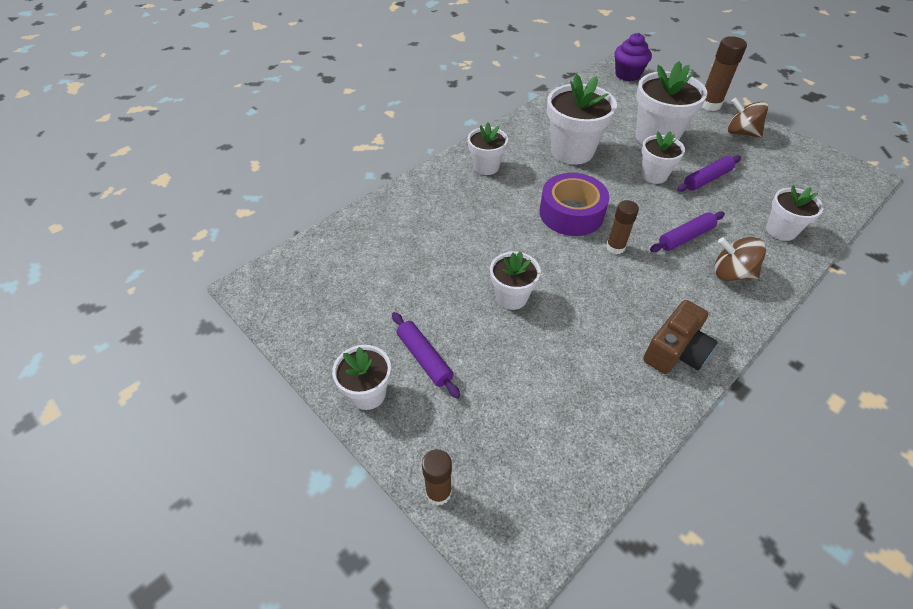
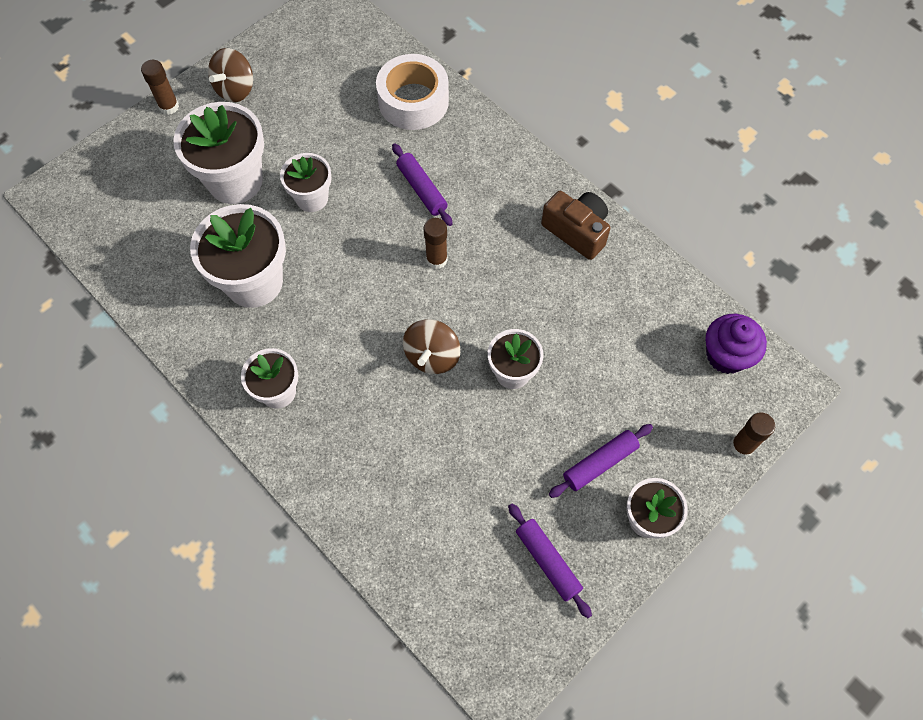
camera: 90 degrees left, 15 degrees up
purple tape [539,173,609,236] -> none
purple cupcake [614,33,652,81] -> purple cupcake moved to [705,314,767,374]
purple rolling pin [677,156,741,192] -> purple rolling pin moved to [508,504,592,618]
brown glue stick [701,36,747,111] -> brown glue stick [141,60,179,115], size x0.66
brown spinning top [714,237,766,281] -> brown spinning top moved to [403,319,461,374]
white flower pot [766,185,824,241] -> white tape [376,54,449,130]

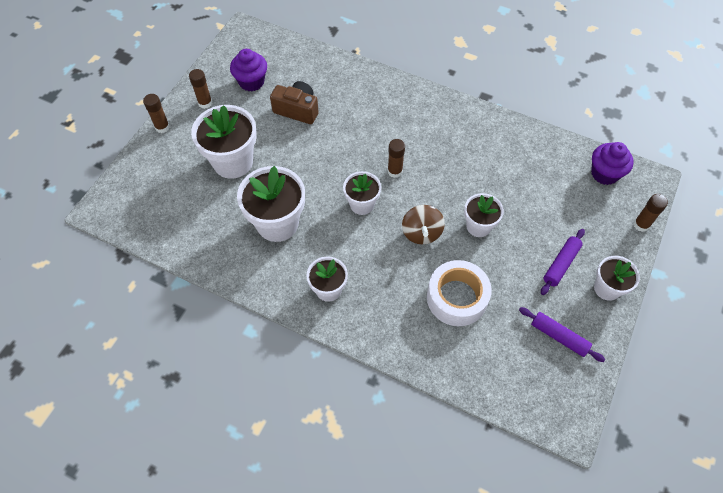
camera: 20 degrees left, 5 degrees down
brown spinning top [208,48,253,102] -> brown glue stick [189,69,212,109]
white flower pot [280,153,332,212] -> white flower pot moved to [343,171,381,215]
white tape [376,54,449,130] -> white tape moved to [427,260,492,326]
purple rolling pin [392,144,453,226] -> none
brown camera [541,191,611,260] -> brown camera moved to [270,81,319,124]
none -> purple cupcake [230,49,267,92]

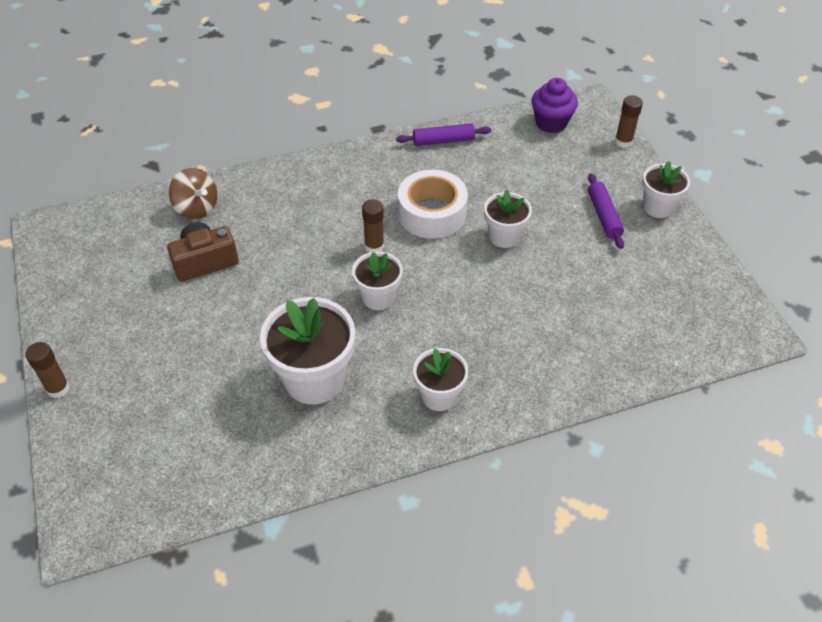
camera: 45 degrees left, 10 degrees down
brown glue stick [189,69,212,109] -> none
white flower pot [191,105,257,179] -> none
purple cupcake [230,49,267,92] -> none
brown spinning top [402,205,445,244] -> brown spinning top moved to [169,168,217,219]
white tape [427,260,492,326] -> white tape moved to [398,170,468,239]
purple rolling pin [519,307,605,362] -> purple rolling pin moved to [396,123,491,146]

